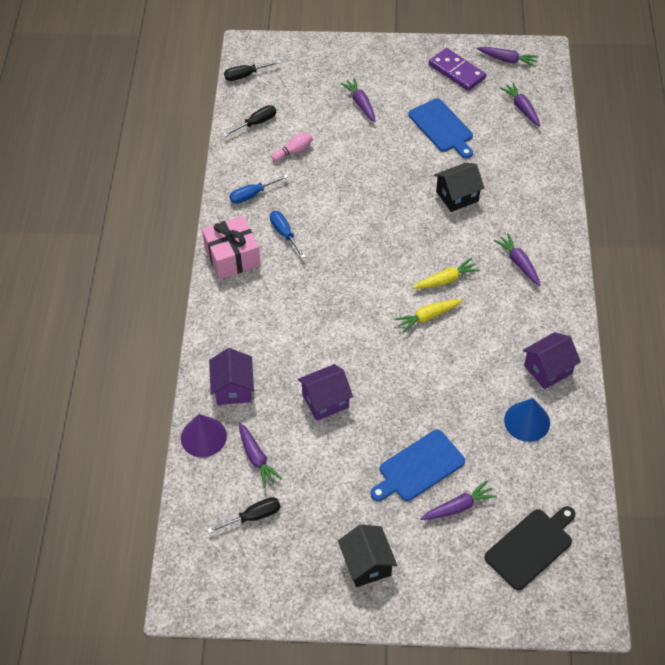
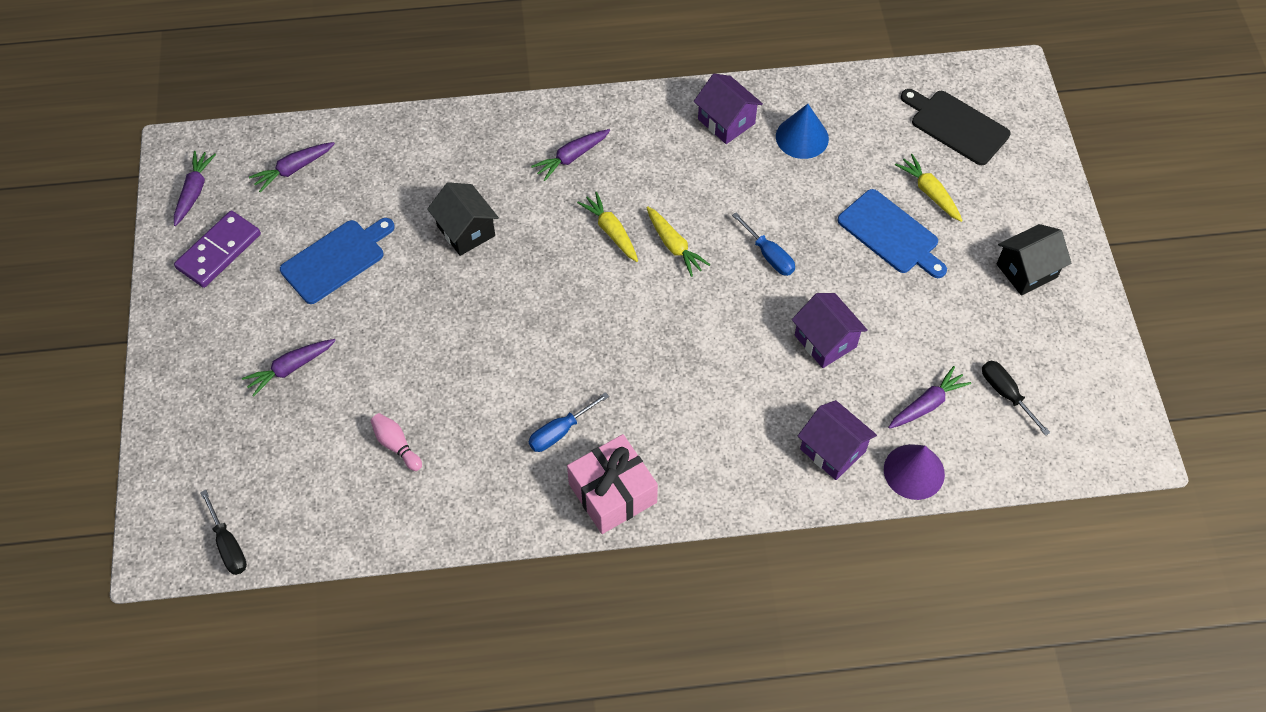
camera: 100 degrees left, 5 degrees up
purple house [209,348,254,405] -> purple house turned 60 degrees clockwise [798,400,877,480]
black screwdriver [223,105,276,137] -> none
blue screwdriver [229,175,288,204] -> blue screwdriver moved to [732,212,795,276]
purple carrot [421,480,497,520] -> yellow carrot [895,154,963,222]

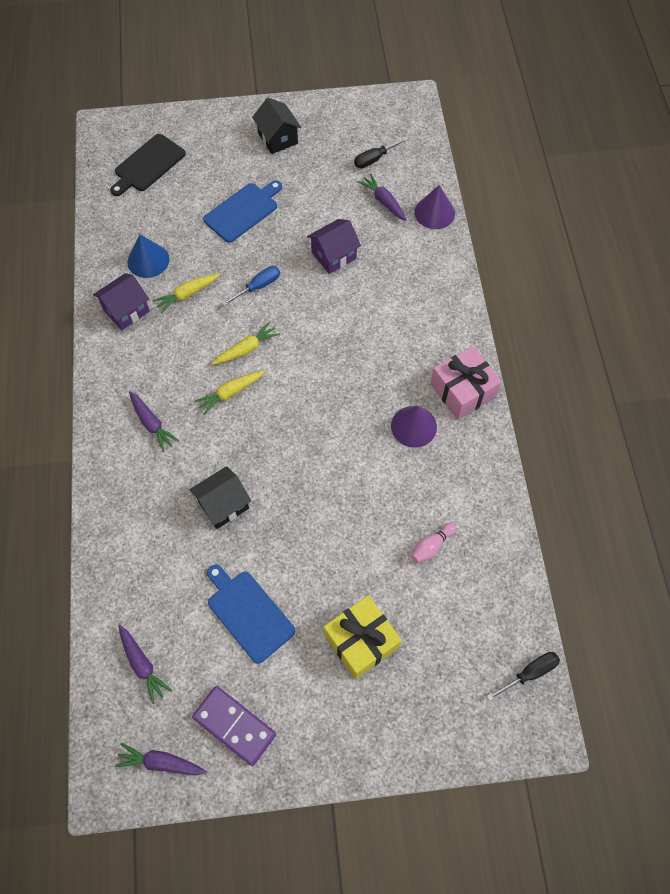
camera: 90 degrees left, 5 degrees up
purple carrot [242,339,336,397] -> yellow gift [324,595,402,679]
blue screwdriver [528,392,609,452] -> purple cone [391,406,437,448]
purple house [798,400,877,480] -> none
yellow carrot [895,154,963,222] -> yellow carrot moved to [153,273,220,313]

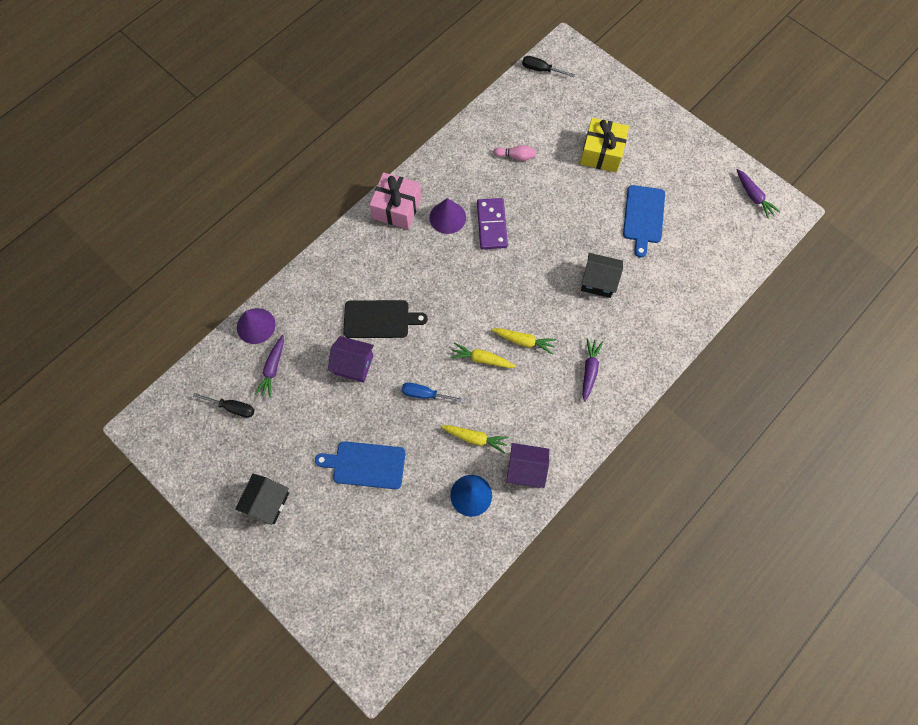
camera: 130 degrees left, 5 degrees up
black cutting board [110,134,186,196] -> black cutting board moved to [343,300,428,338]
purple carrot [118,625,172,704] -> none
purple domino [192,686,276,766] -> purple domino moved to [477,198,508,249]

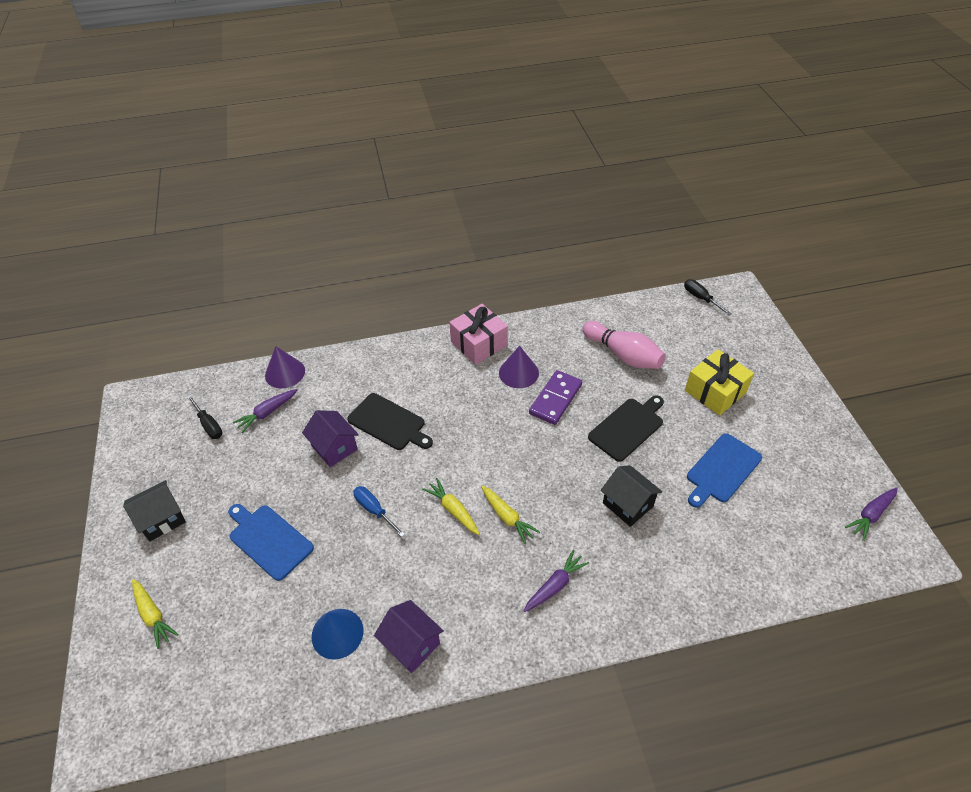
camera: 35 degrees right, 20 degrees down
yellow carrot [441,425,509,453] -> yellow carrot moved to [132,579,179,649]
pink bowling pin [494,145,536,161] -> pink bowling pin [582,321,666,369], size x1.97
purple carrot [737,169,780,219] -> purple carrot turned 45 degrees clockwise [845,487,898,541]
none -> black cutting board [588,395,664,462]

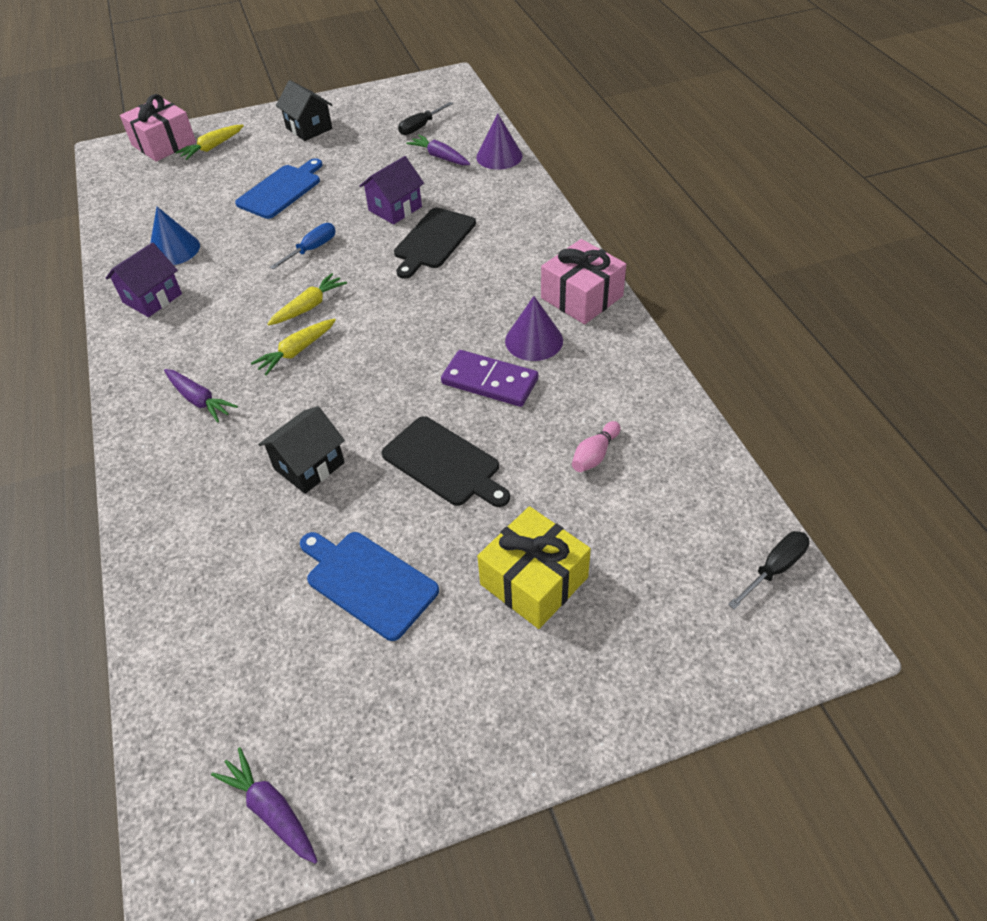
camera: 85 degrees right, 0 degrees up
pink bowling pin [582,321,666,369] -> pink bowling pin [572,421,621,472], size x0.51
none -> pink gift [120,94,196,162]

